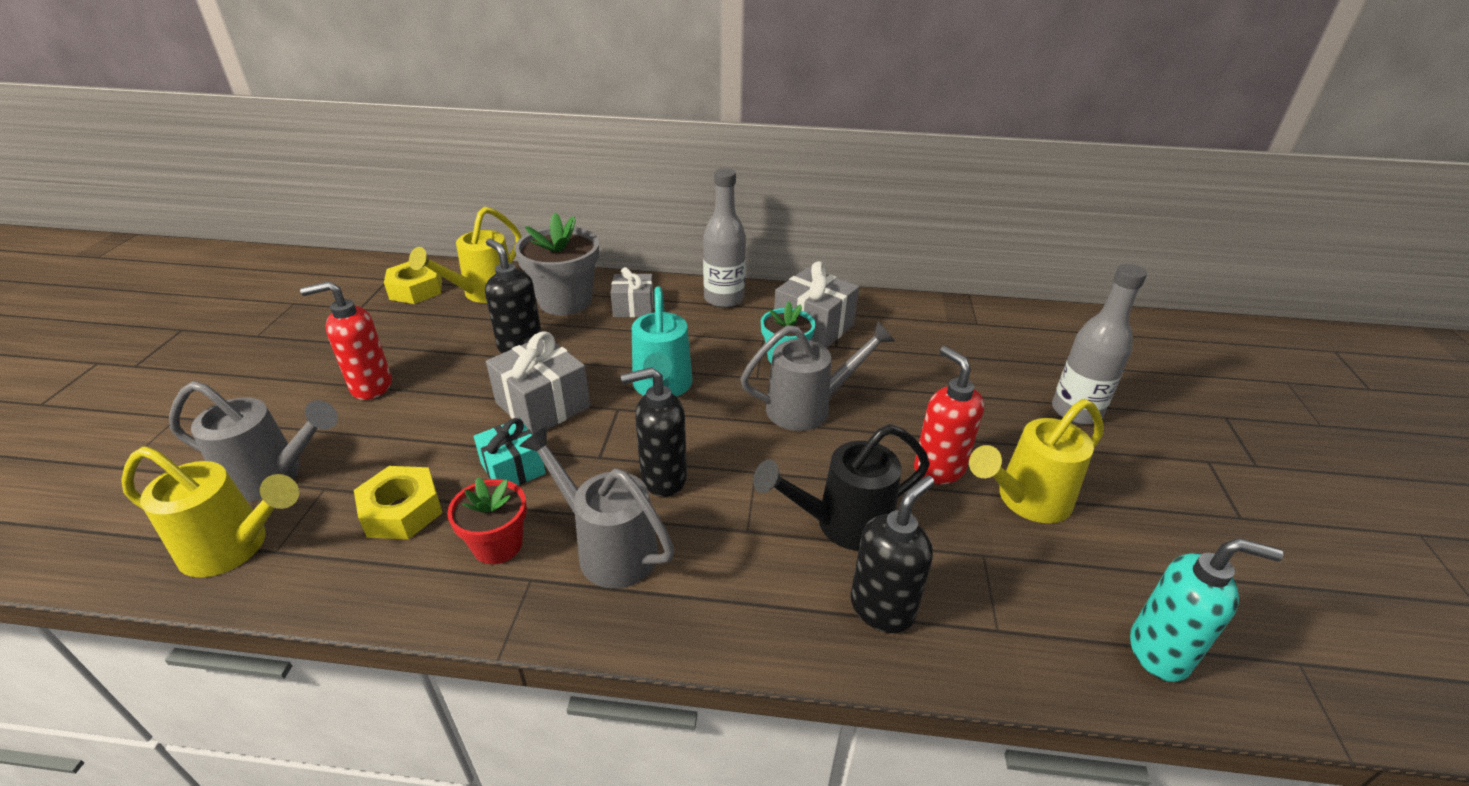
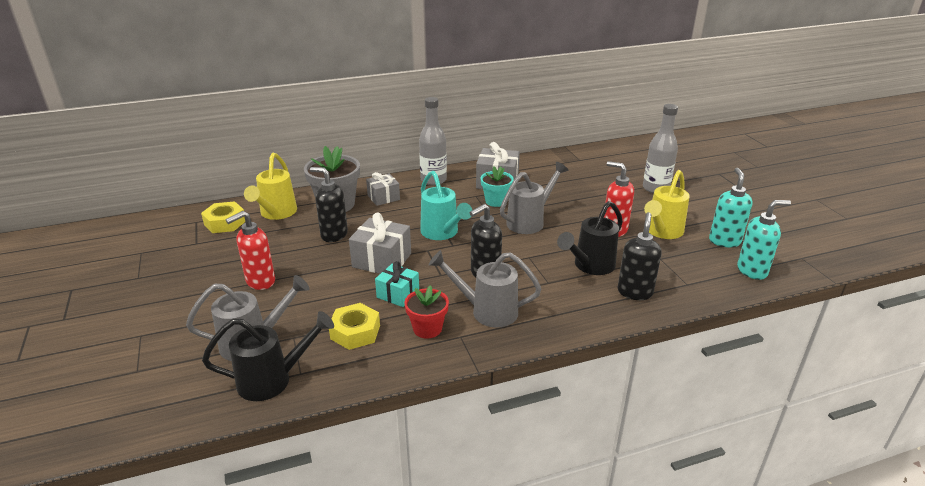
camera: 25 degrees left, 5 degrees down
yellow watering can [121,446,299,578] -> black watering can [202,311,334,401]
none -> turquoise soap dispenser [709,168,753,247]

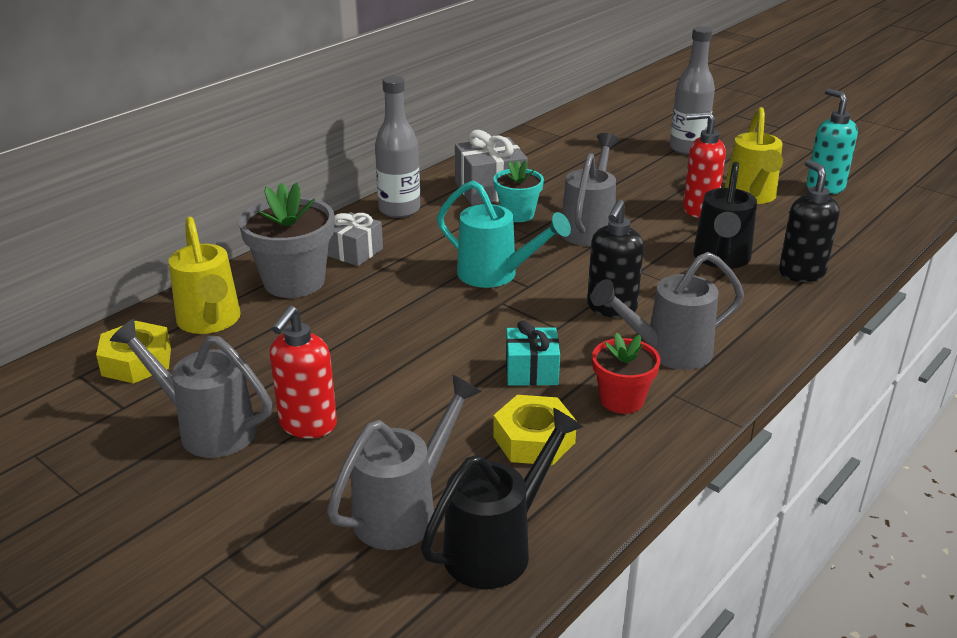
camera: 30 degrees left, 0 degrees up
black soap dispenser [310,167,348,242] -> none
grey gift [349,213,411,274] -> none
turquoise soap dispenser [737,200,791,280] -> none
none -> grey watering can [110,319,272,458]

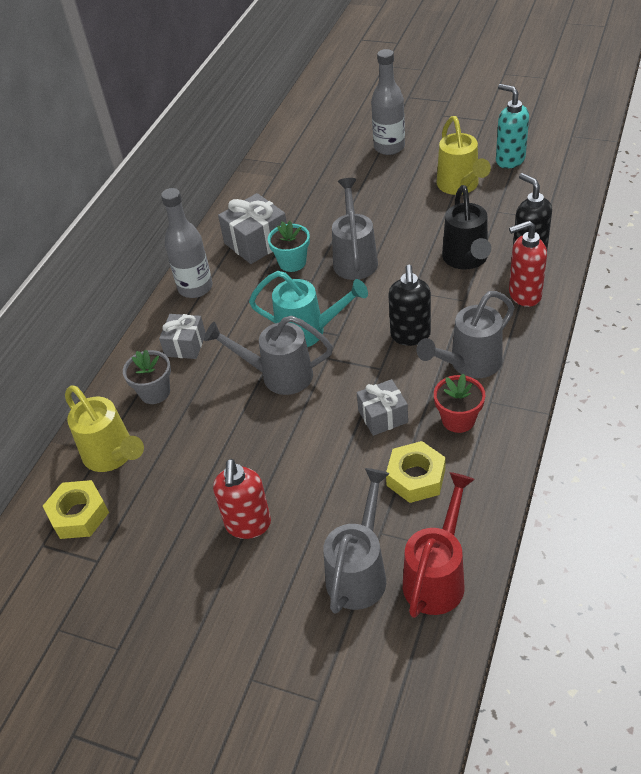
camera: 15 degrees left, 15 degrees up
grey watering can [110,319,272,458] -> grey watering can moved to [204,316,333,395]
grey flower pot [239,182,334,298] -> grey flower pot [123,349,171,404], size x0.61
black watering can [421,408,583,589] -> red watering can [403,472,475,618]
turquoise gift [506,320,560,386] -> grey gift [357,379,408,436]
red soap dispenser [683,111,726,218] -> red soap dispenser moved to [509,221,547,307]

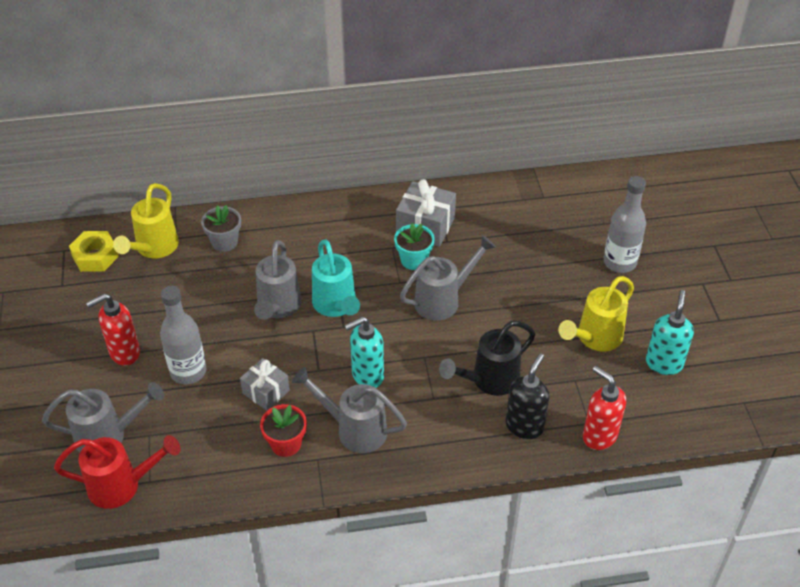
camera: 55 degrees right, 0 degrees up
grey gift [159,314,206,359] -> none
grey bottle [161,188,213,298] -> grey bottle moved to [160,286,206,384]
grey watering can [204,316,333,395] -> grey watering can turned 150 degrees counterclockwise [254,240,302,320]
yellow nut [386,441,446,503] -> none
black soap dispenser [388,265,431,346] -> turquoise soap dispenser [345,316,384,388]
red soap dispenser [509,221,547,307] -> red soap dispenser moved to [583,366,626,450]

